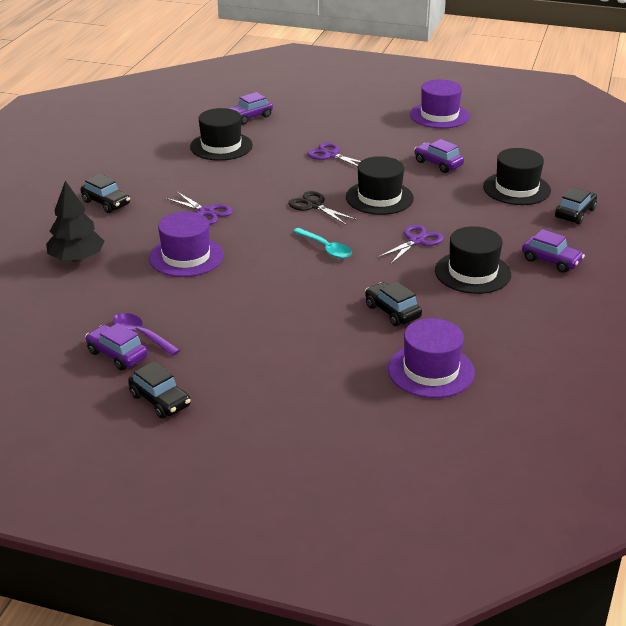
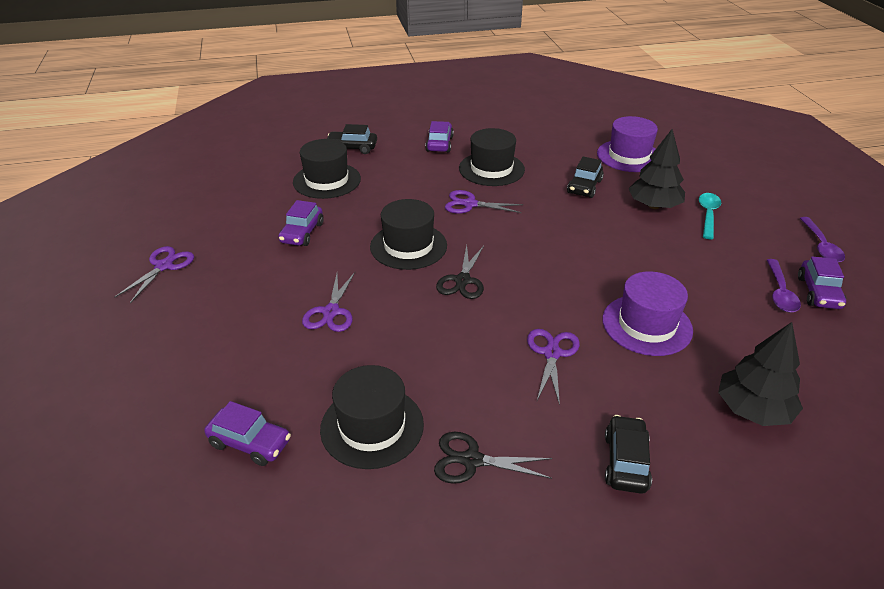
camera: 120 degrees left, 5 degrees up
black car [128,361,191,418] -> purple spoon [800,217,845,262]
turquoise spoon [293,228,352,258] -> turquoise spoon moved to [699,193,721,239]
purple hat [410,79,469,128] -> purple scissors [114,246,194,303]
none -> black scissors [434,432,553,484]
none -> black tree [628,129,685,209]

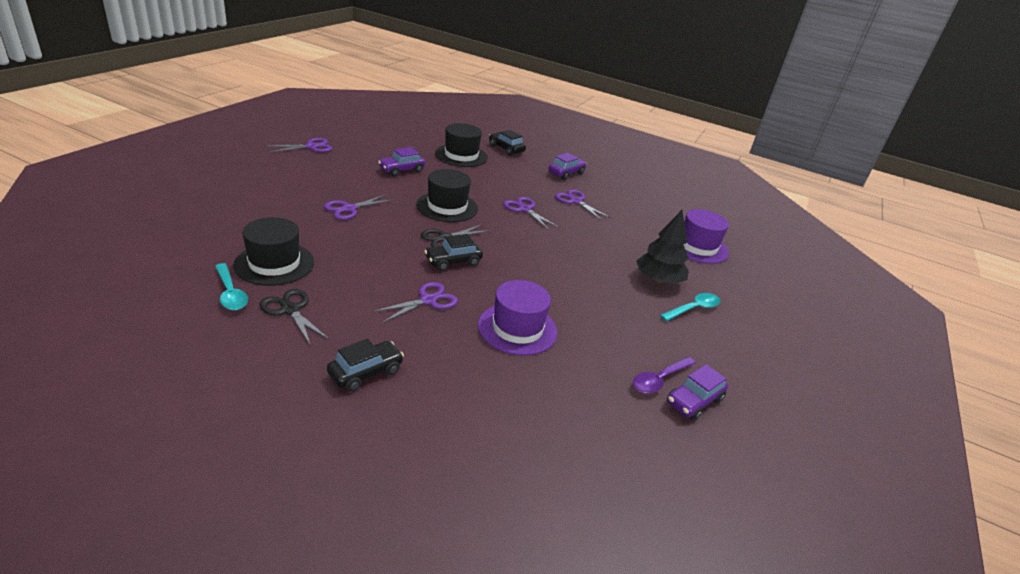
camera: 35 degrees right, 5 degrees down
purple car [204,401,291,466] -> none
black hat [459,128,525,186] -> purple scissors [555,189,611,220]
black car [567,156,604,198] -> black car moved to [424,234,483,271]
black tree [718,322,803,426] -> none
purple spoon [800,217,845,262] -> none
none -> turquoise spoon [215,263,248,310]

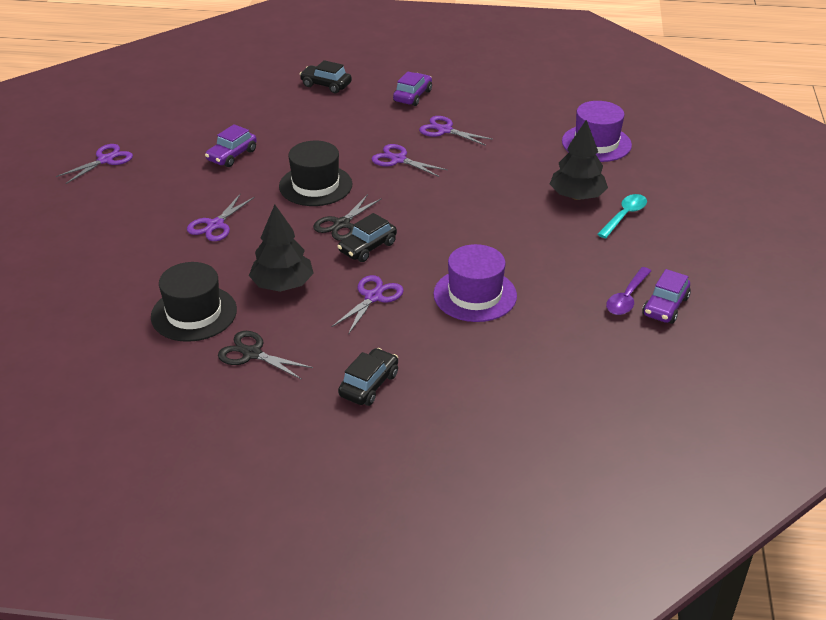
camera: 15 degrees left, 5 degrees up
turquoise spoon [215,263,248,310] -> none
black hat [435,123,488,167] -> none
none -> black tree [249,205,314,292]

